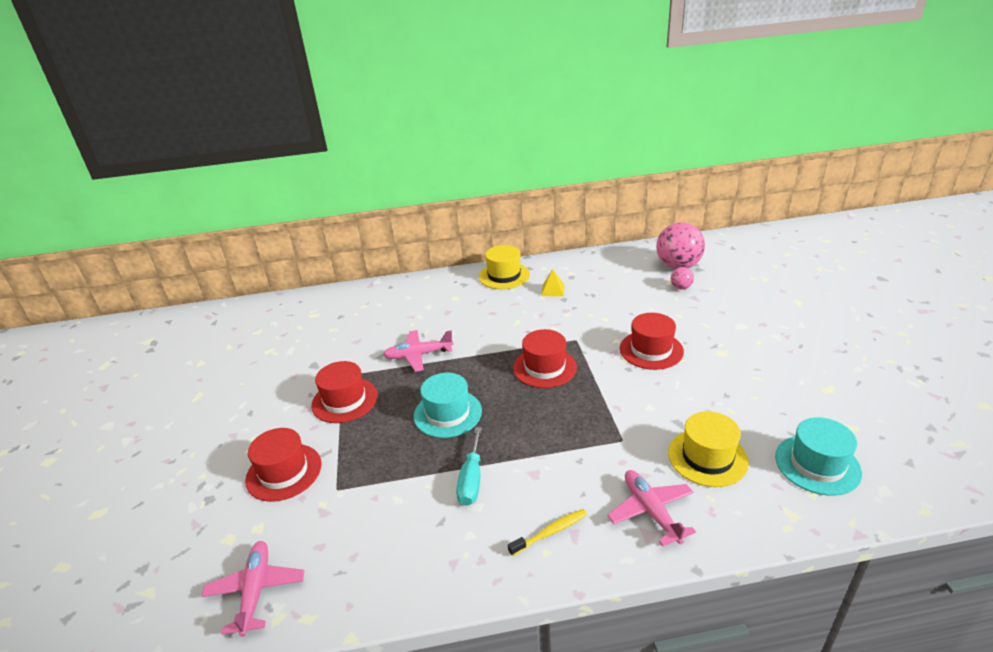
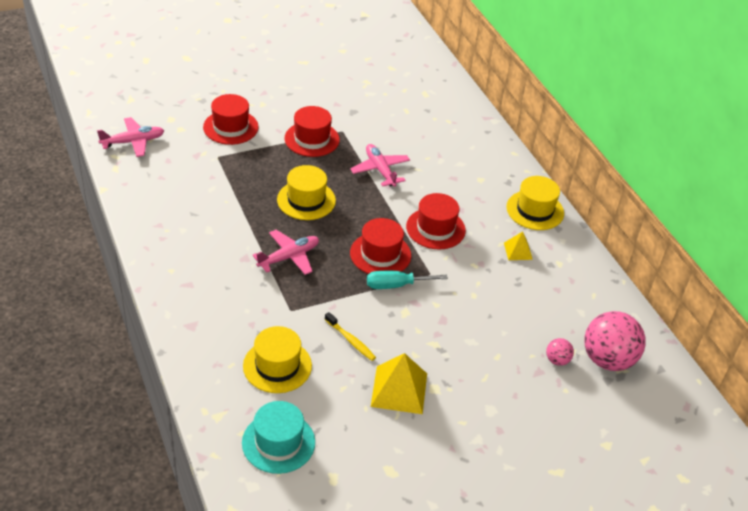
camera: 70 degrees right, 10 degrees up
turquoise hat [414,373,482,438] -> yellow hat [277,165,336,220]
turquoise screwdriver [456,427,482,506] -> turquoise screwdriver moved to [367,271,448,289]
yellow toothbrush [508,509,587,556] -> yellow toothbrush moved to [325,312,376,361]
pink plane [607,470,696,547] -> pink plane moved to [252,230,319,275]
red hat [620,313,684,370] -> red hat moved to [406,193,466,250]
none -> yellow pyramid [371,353,427,414]

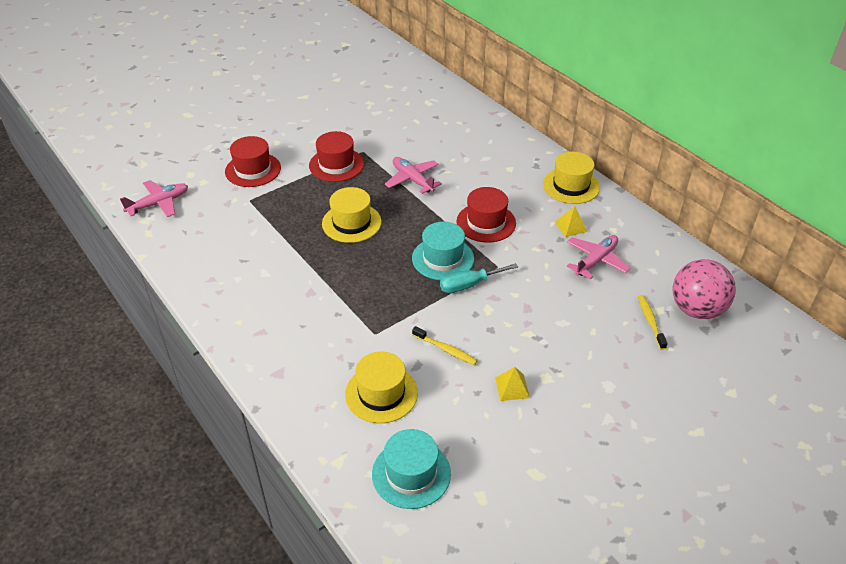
camera: 10 degrees left, 0 degrees up
pink plane [252,230,319,275] -> pink plane moved to [567,235,631,279]
red hat [350,218,411,274] -> turquoise hat [412,222,474,280]
yellow pyramid [371,353,427,414] -> yellow pyramid [495,367,530,401], size x0.55
pink ball [546,338,574,366] -> yellow toothbrush [638,295,668,350]

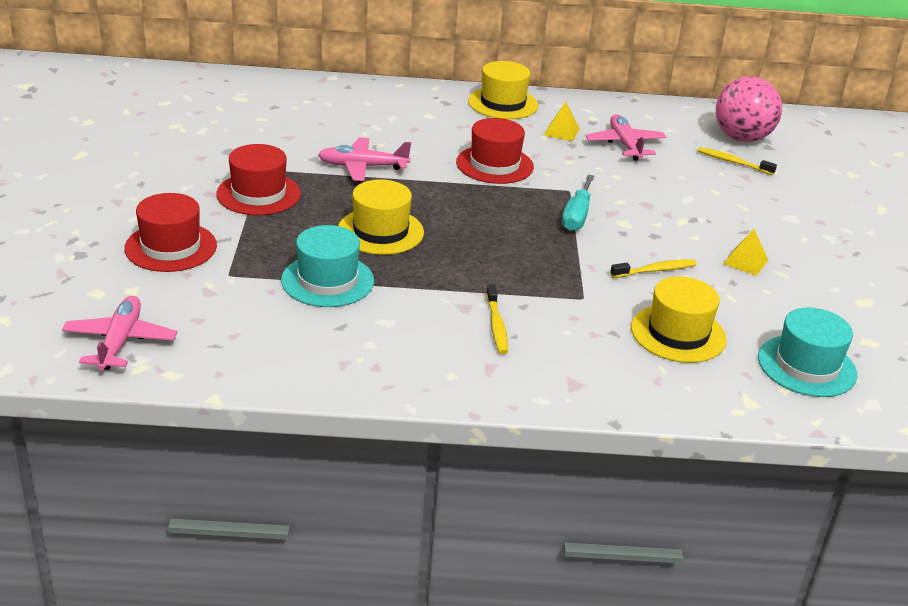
camera: 55 degrees left, 10 degrees down
turquoise hat [412,222,474,280] -> turquoise hat moved to [281,225,374,307]
none -> yellow toothbrush [486,284,508,354]

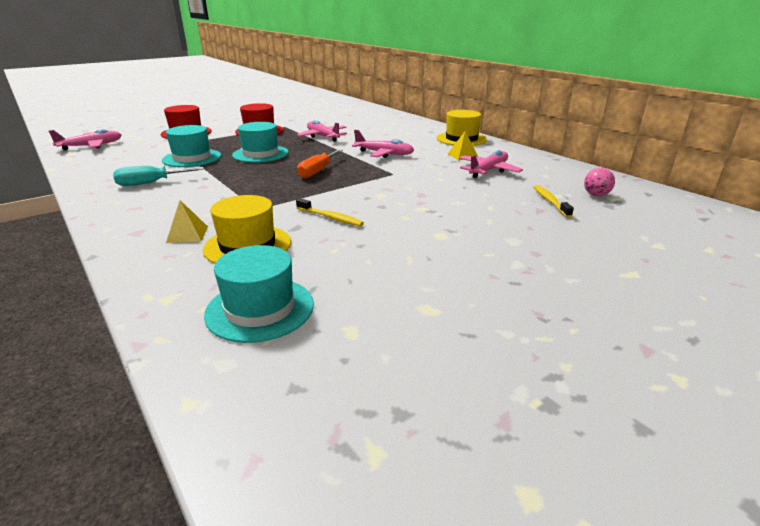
camera: 55 degrees right, 5 degrees down
yellow hat [338,179,424,255] -> turquoise hat [232,122,288,163]
red hat [456,118,534,184] -> pink plane [352,130,414,158]
yellow toothbrush [486,284,508,354] -> none
turquoise screwdriver [562,174,595,231] -> turquoise screwdriver moved to [113,166,204,186]
pink ball [716,76,782,142] -> pink ball [584,168,615,196], size x0.46
yellow pyramid [723,229,768,276] -> yellow pyramid moved to [166,200,208,243]
none -> orange screwdriver [297,149,343,178]

